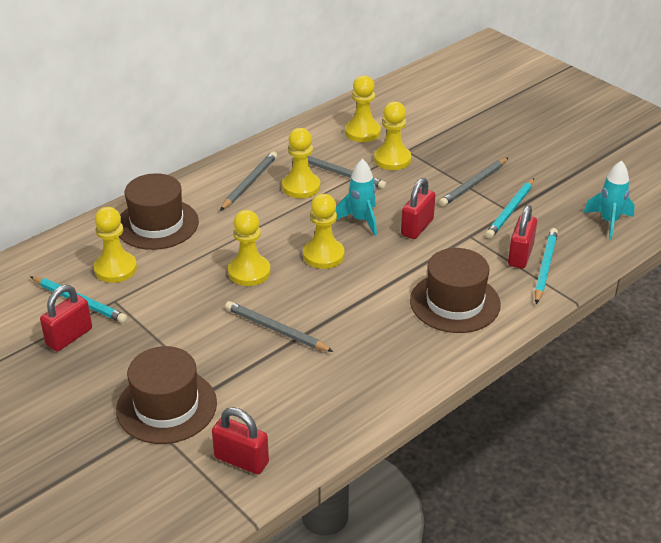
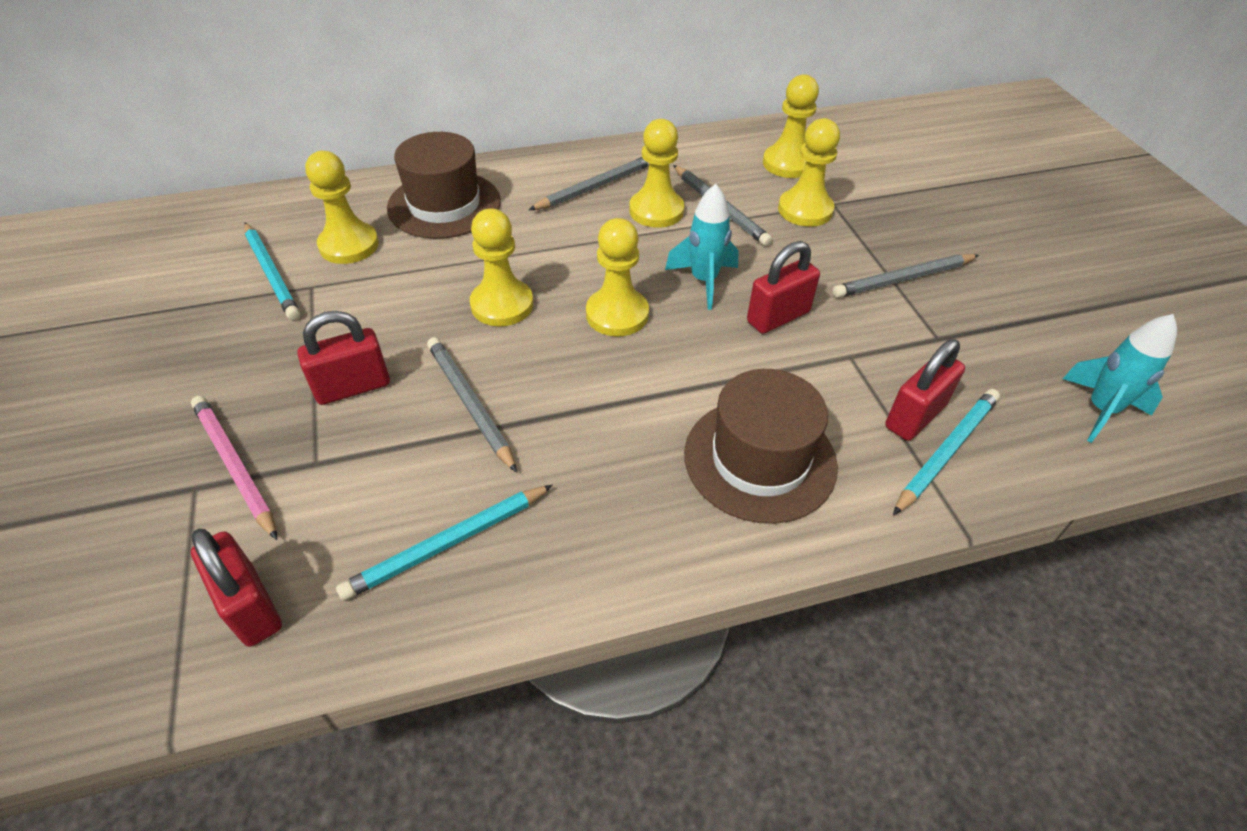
camera: 25 degrees right, 10 degrees up
red padlock [40,285,92,352] -> red padlock moved to [297,311,390,405]
brown hat [116,346,217,444] -> pink pencil [191,396,277,540]
turquoise pencil [485,178,534,239] -> turquoise pencil moved to [336,485,553,601]

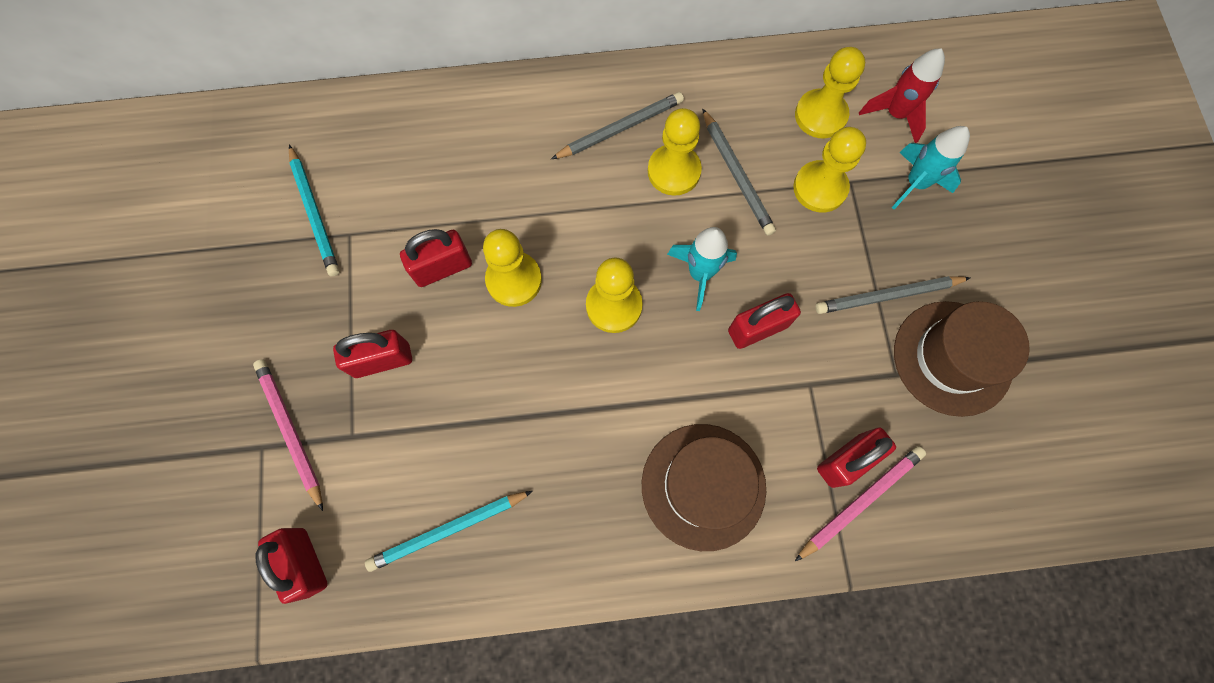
camera: 10 degrees right, 25 degrees up
yellow pawn [305,151,379,264] -> none
brown hat [387,132,501,239] -> brown hat moved to [894,301,1030,417]
grey pencil [427,337,517,473] -> none
turquoise pencil [893,389,1000,515] -> pink pencil [795,446,926,561]
turquoise rocket [1062,314,1177,443] -> turquoise rocket moved to [891,126,970,209]
none -> red padlock [400,229,472,287]
none -> red rocket [859,49,945,143]

